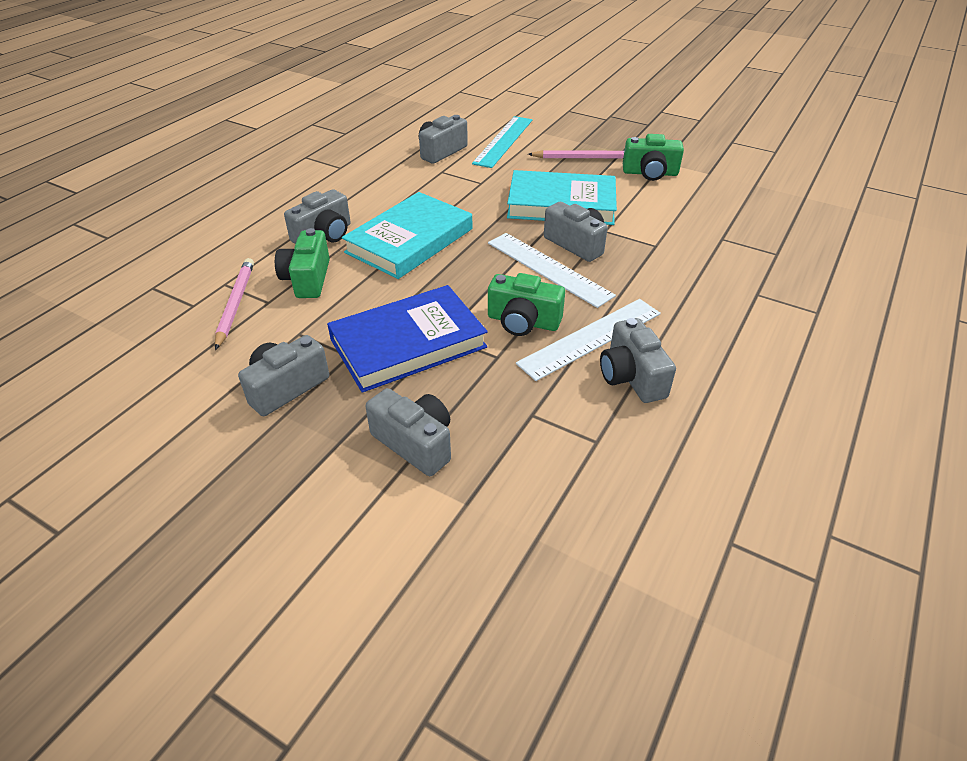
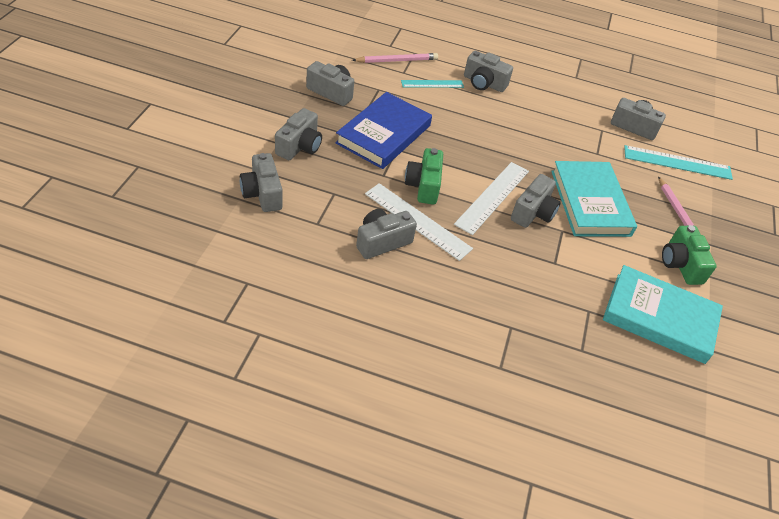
camera: 70 degrees right, 5 degrees up
green camera [275,228,330,298] -> turquoise ruler [401,80,464,88]
blue book [327,285,488,393] -> blue book turned 75 degrees clockwise [335,92,432,169]
turquoise book [342,192,472,279] -> turquoise book moved to [603,265,723,364]
none -> grey camera [240,153,283,212]

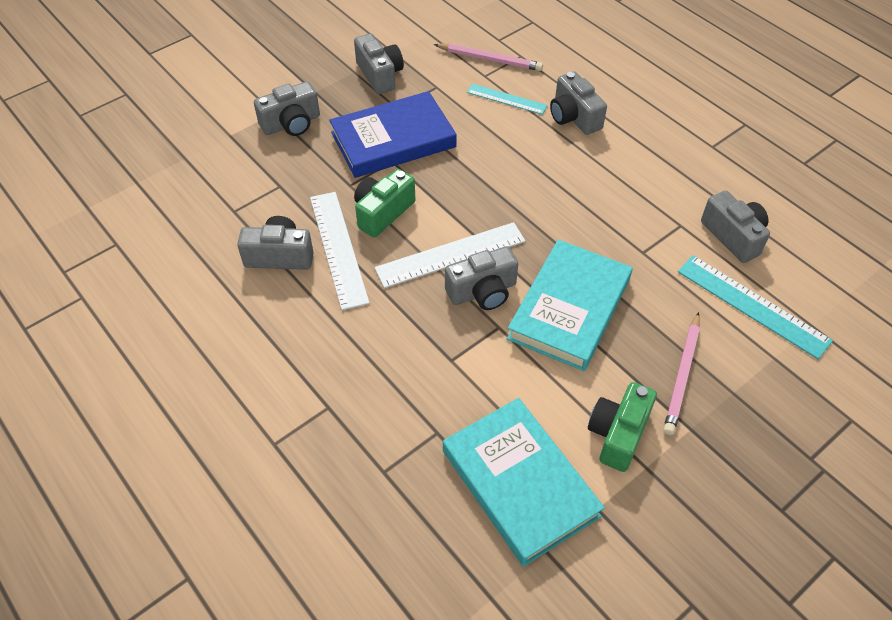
camera: 40 degrees right, 5 degrees up
grey camera [240,153,283,212] -> none

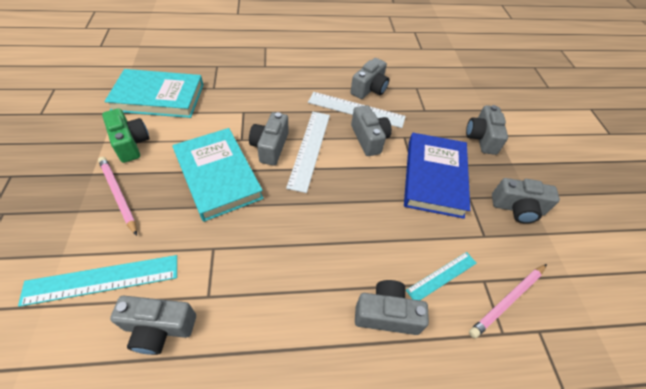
camera: 120 degrees right, 0 degrees up
green camera [354,169,415,237] -> grey camera [351,105,392,156]

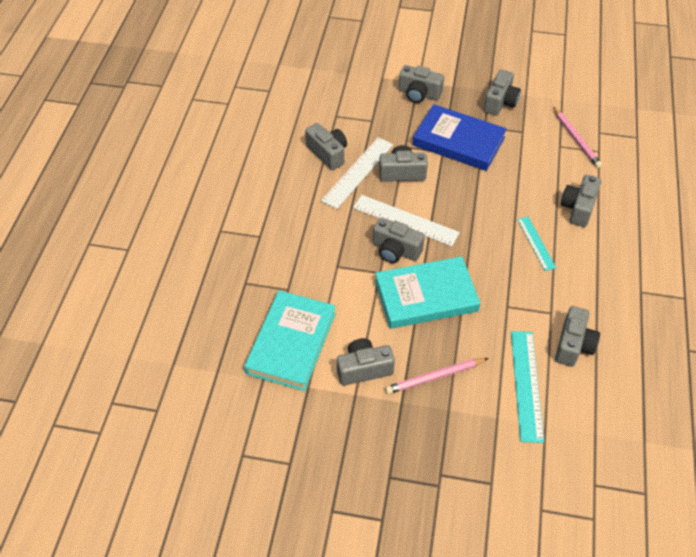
camera: 70 degrees left, 0 degrees up
green camera [102,108,150,163] -> grey camera [337,338,395,386]
turquoise ruler [406,252,477,300] -> turquoise ruler moved to [517,217,556,271]

